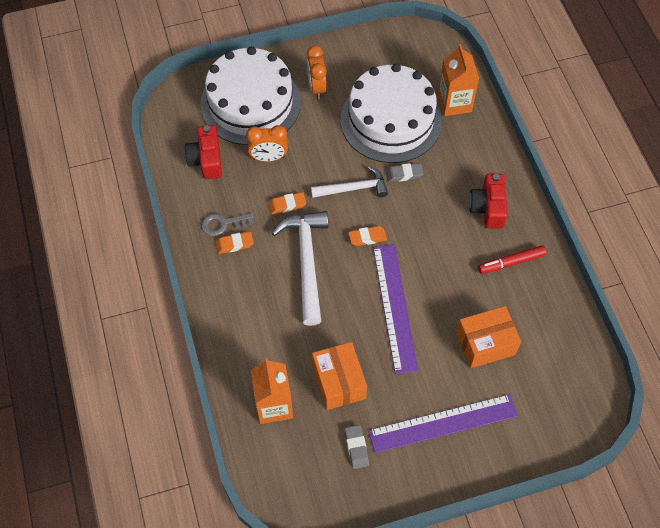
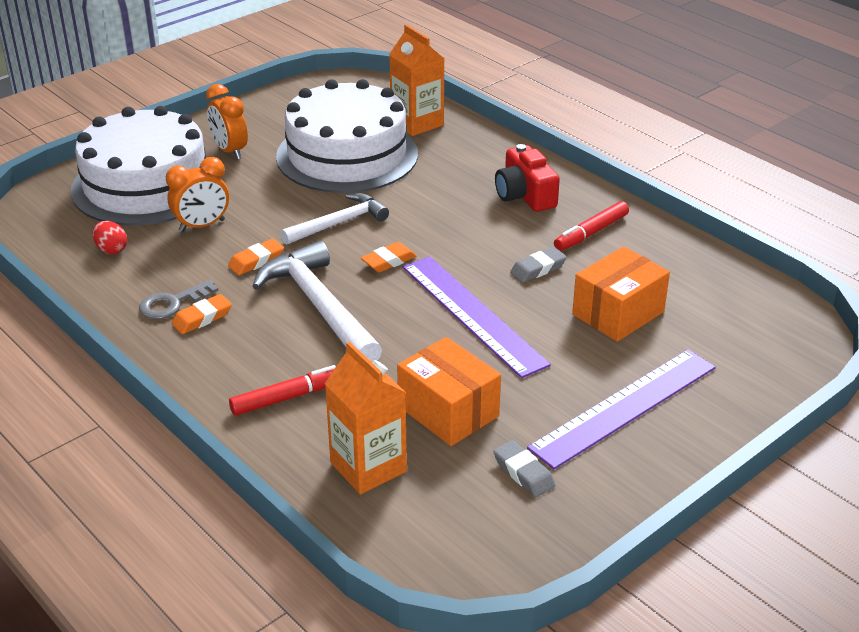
camera: 25 degrees left, 25 degrees down
red camera [185,125,222,179] -> red egg [93,221,127,254]
grey eraser [385,163,423,182] -> grey eraser moved to [510,247,567,282]
none -> red marker [229,365,336,416]

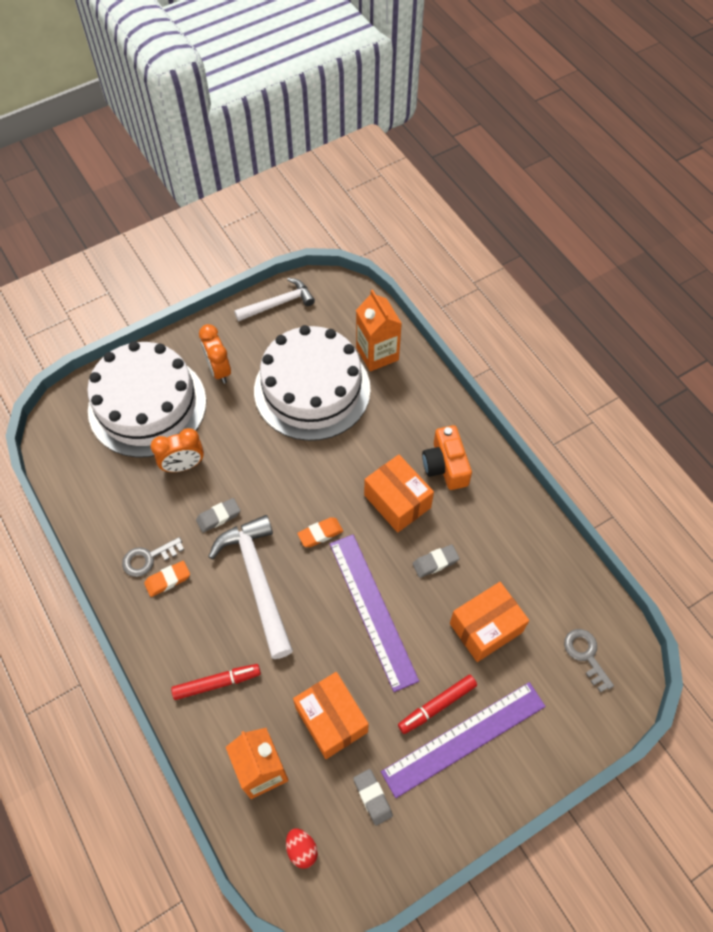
camera: 10 degrees right, 25 degrees up
red egg [93,221,127,254] -> red egg moved to [286,829,318,869]
orange eraser [228,239,284,275] -> grey eraser [196,498,240,533]
white hammer [280,193,389,245] -> white hammer moved to [234,278,315,322]
red camera [495,144,560,212] -> orange camera [422,425,472,490]
red marker [554,201,629,251] -> red marker moved to [398,675,477,734]
none -> orange box [364,455,434,533]
none -> grey key [564,629,614,693]

